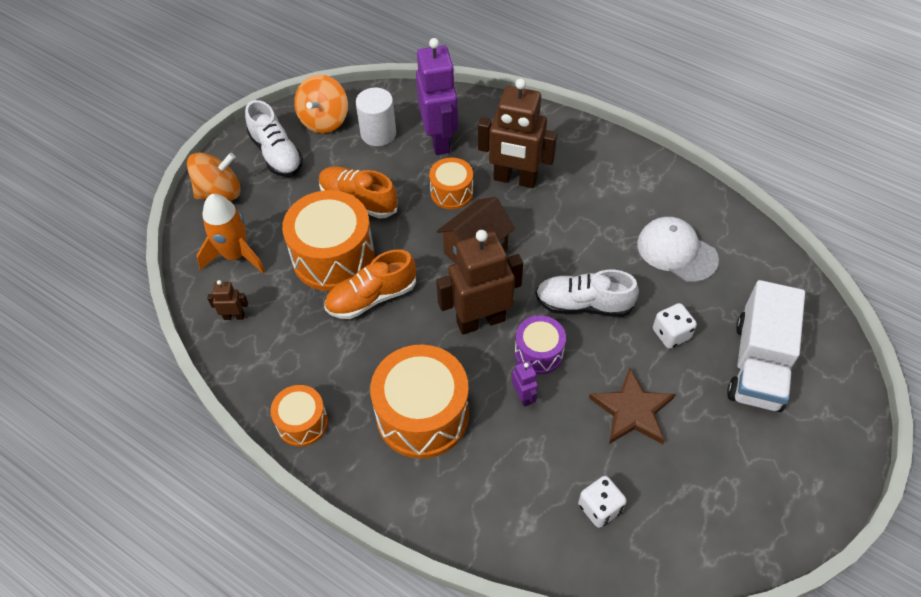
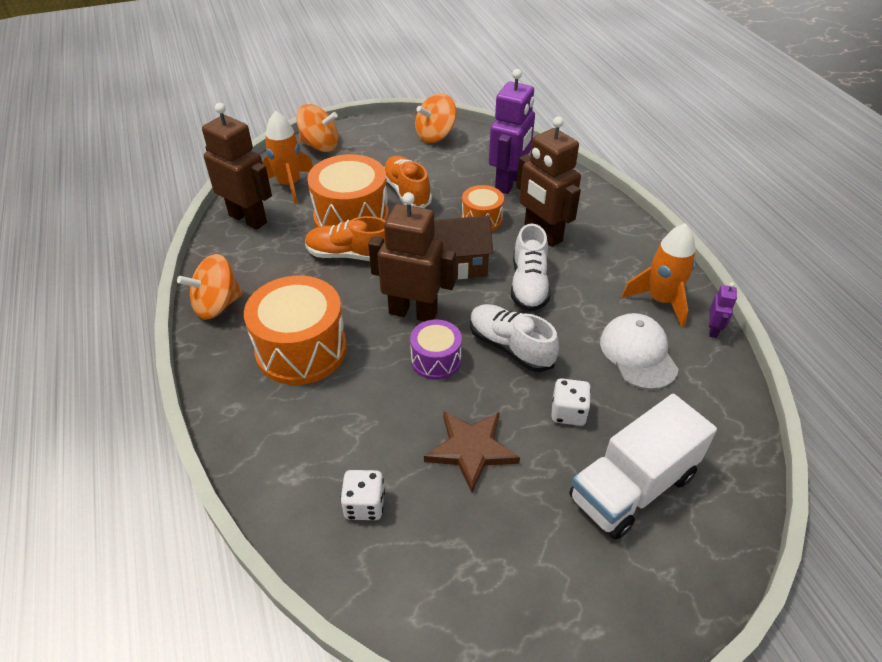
camera: 35 degrees right, 10 degrees down
brown robot [207,280,248,320] -> brown robot [202,103,272,230], size x2.29
white shoe [245,100,303,177] -> white shoe moved to [511,224,550,312]
orange drum [270,385,328,447] -> orange spinning top [177,254,243,320]
white cylinder [356,87,396,146] -> none
purple robot [512,361,538,407] -> purple robot moved to [709,282,737,338]
none -> orange rocket [622,223,696,327]

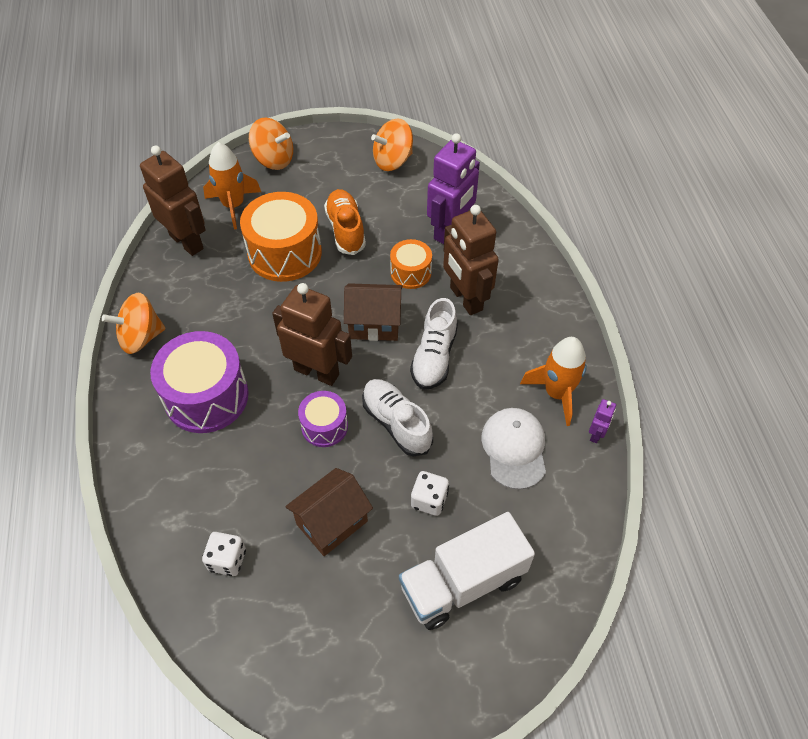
camera: 10 degrees right, 10 degrees up
orange drum [244,276,347,385] -> purple drum [150,331,249,433]
orange shoe [305,216,386,261] -> none
brown star [424,411,520,493] -> brown house [285,468,373,556]

